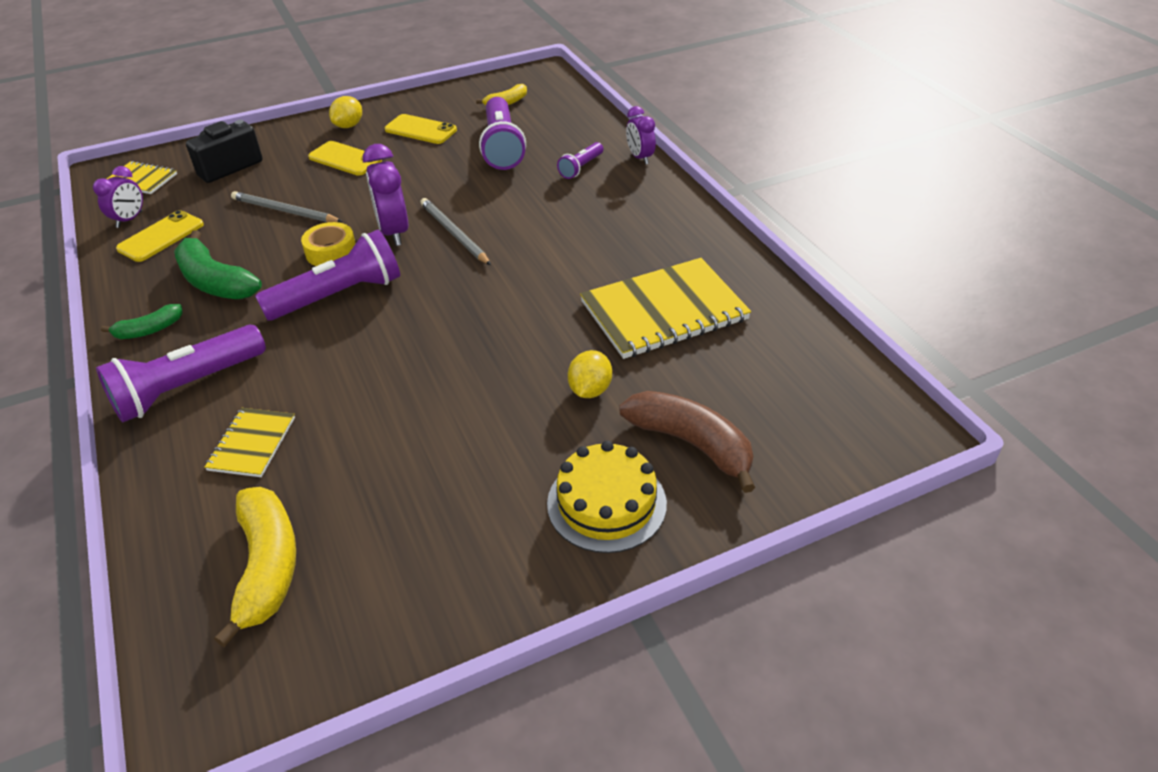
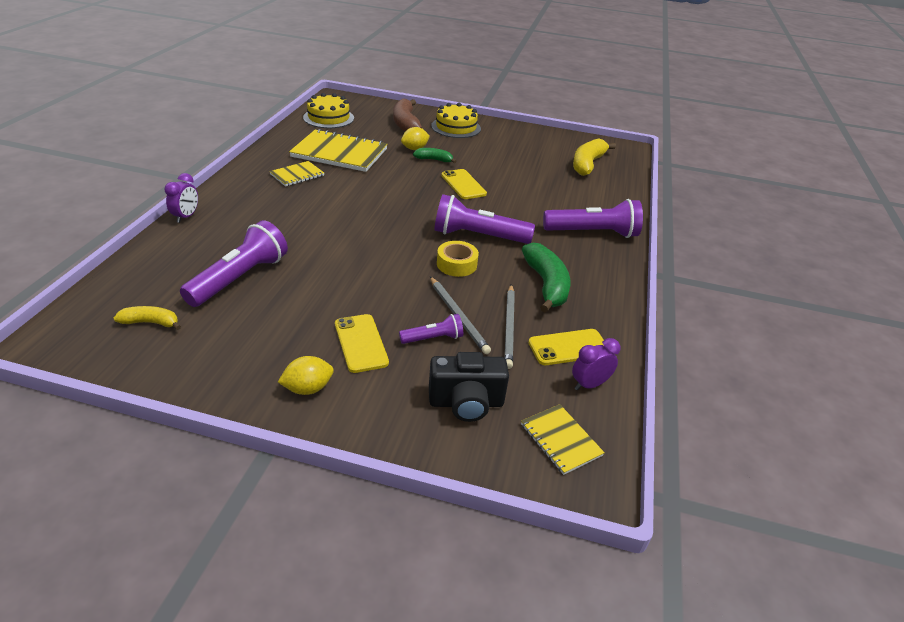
camera: 145 degrees left, 5 degrees down
green banana [101,304,182,339] -> green banana moved to [413,148,456,163]
yellow notebook [204,408,295,477] -> yellow notebook moved to [269,161,324,186]
purple clock [363,144,408,246] -> none
yellow phone [385,114,457,144] -> yellow phone moved to [441,169,487,199]
grey pencil [420,198,491,265] -> grey pencil moved to [504,284,515,369]
purple flashlight [557,142,603,179] -> purple flashlight moved to [399,314,463,344]
none -> yellow cake [303,93,354,128]

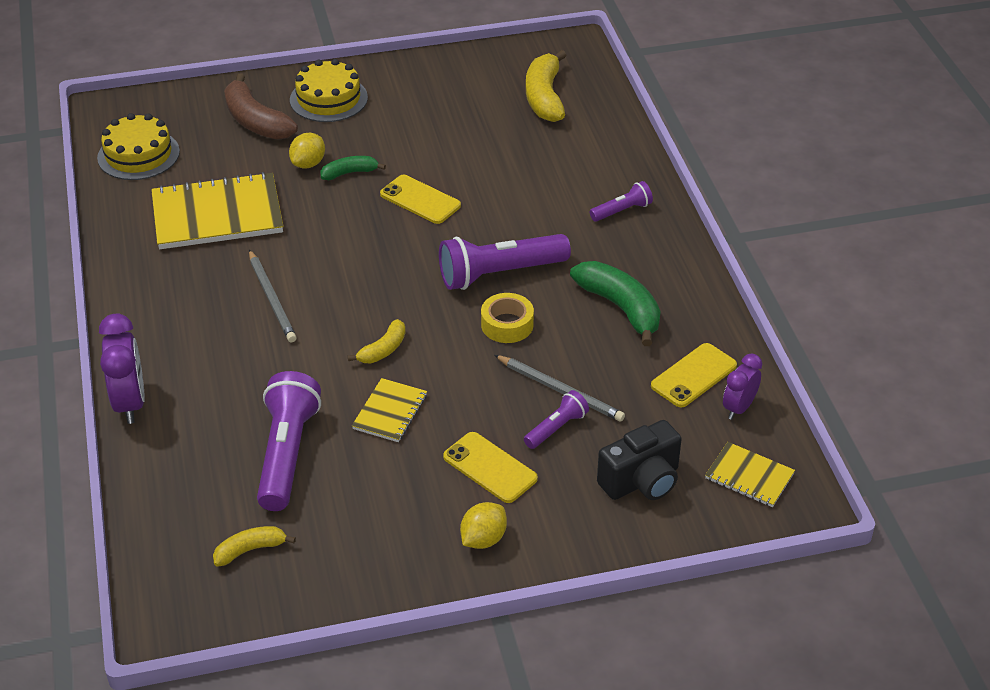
camera: 25 degrees left, 5 degrees up
purple clock [164,173,198,223] -> purple clock [99,314,145,424], size x1.58
yellow notebook [269,161,324,186] -> yellow notebook moved to [352,378,427,442]
grey pencil [504,284,515,369] -> grey pencil moved to [249,250,297,342]
purple flashlight [543,199,643,238] -> purple flashlight [590,181,653,222], size x0.52
none -> yellow banana [348,319,406,363]

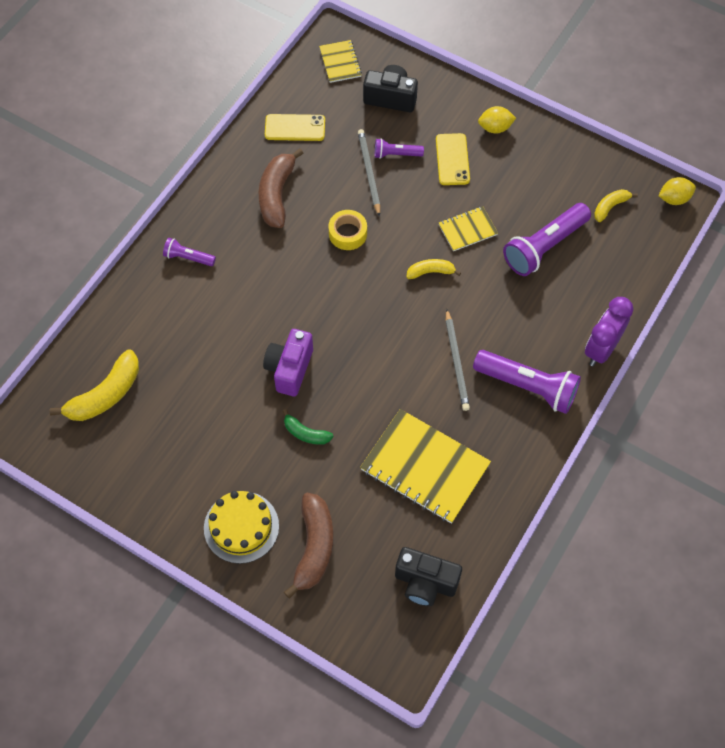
camera: 135 degrees left, 20 degrees up
yellow cake [97,113,180,180] -> black camera [395,547,462,606]
yellow banana [213,526,296,567] -> yellow banana turned 120 degrees clockwise [594,189,638,222]
grey pencil [249,250,297,342] -> grey pencil turned 150 degrees clockwise [446,309,470,411]
yellow lemon [289,133,325,169] -> yellow lemon moved to [658,177,696,205]
yellow phone [380,175,461,224] -> purple camera [263,329,313,396]
purple flashlight [439,234,571,290] -> purple flashlight moved to [473,350,581,414]
green banana [570,261,661,346] -> brown banana [259,148,304,228]
purple clock [723,354,762,420] -> none

